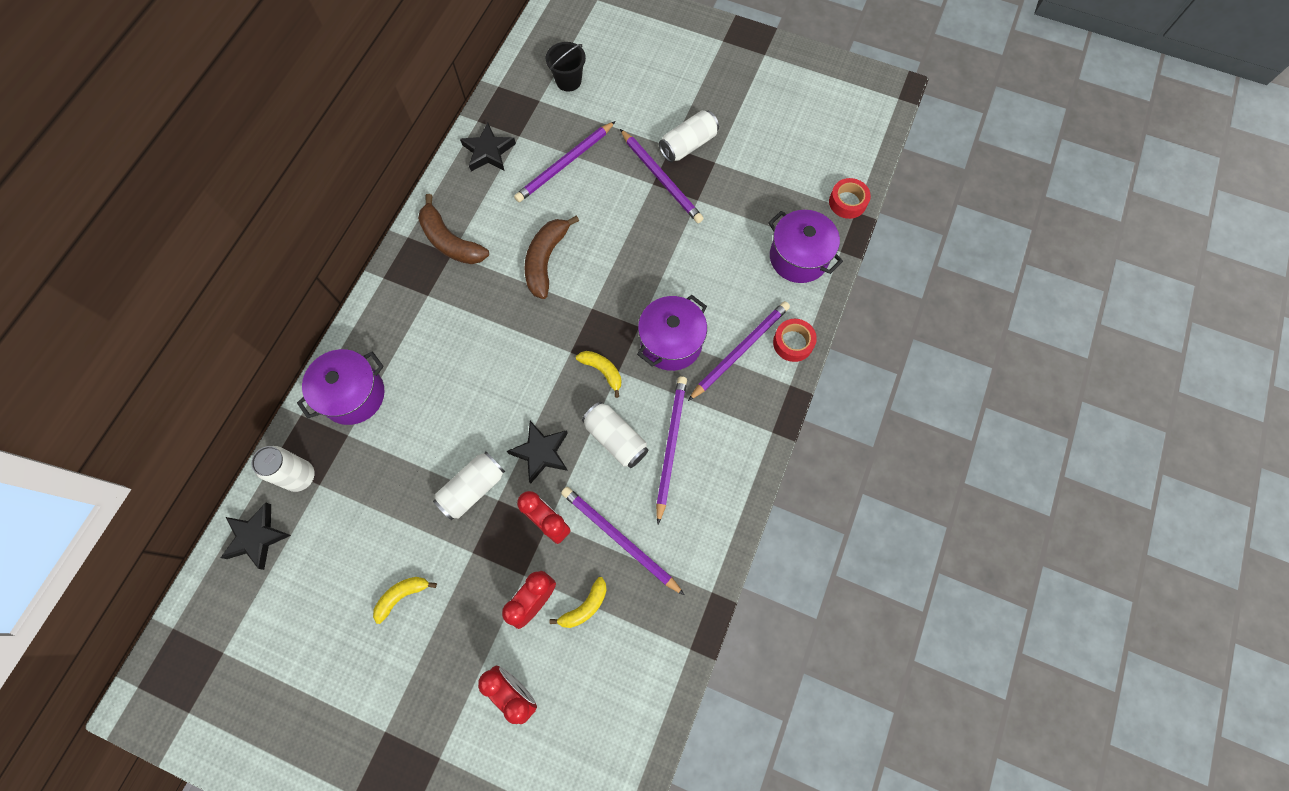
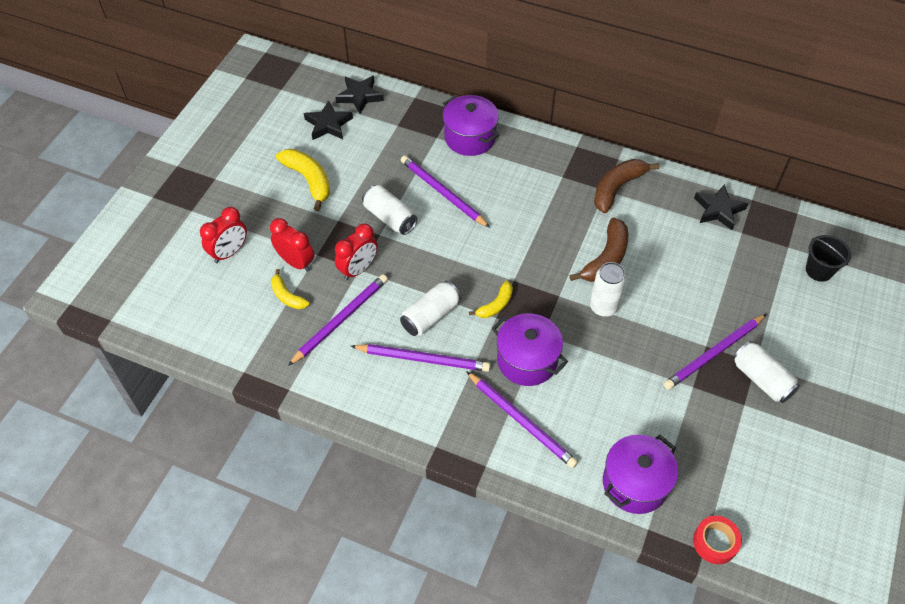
camera: 90 degrees right, 15 degrees down
white can [251,446,315,492] -> white can moved to [590,262,626,317]
yellow banana [373,577,437,624] -> yellow banana [276,149,330,211], size x1.68
black star [507,421,568,484] -> black star moved to [304,100,353,140]
purple pencil [514,121,616,202] -> purple pencil moved to [401,155,490,228]
brown banana [524,215,579,299] -> brown banana turned 105 degrees clockwise [570,217,629,282]
red tape [773,319,817,362] -> none

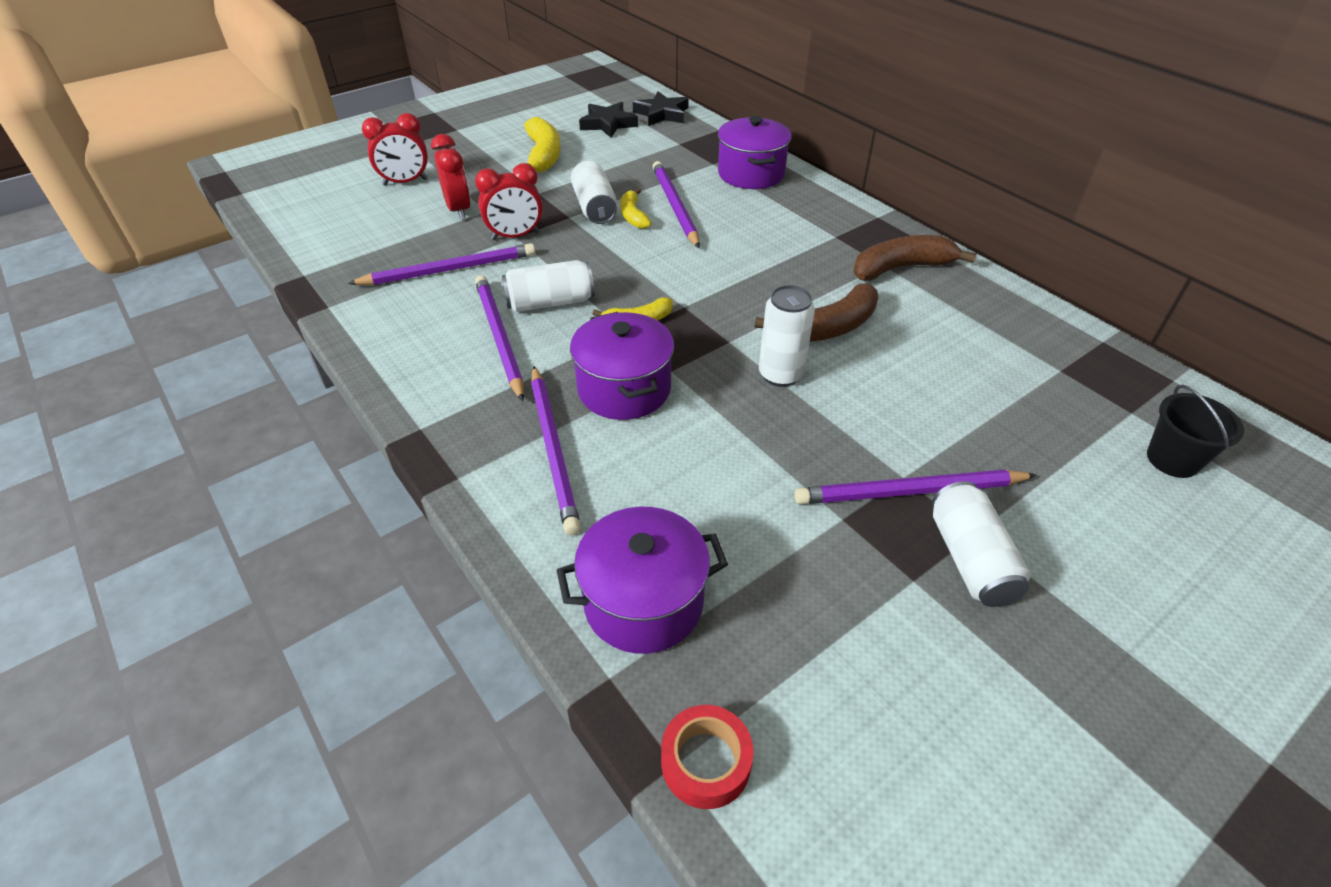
camera: 30 degrees right, 10 degrees down
yellow banana [271,269,309,309] -> yellow banana moved to [621,188,651,229]
purple pencil [351,344,490,372] -> purple pencil turned 150 degrees counterclockwise [475,275,524,401]
black star [694,184,748,230] -> none

